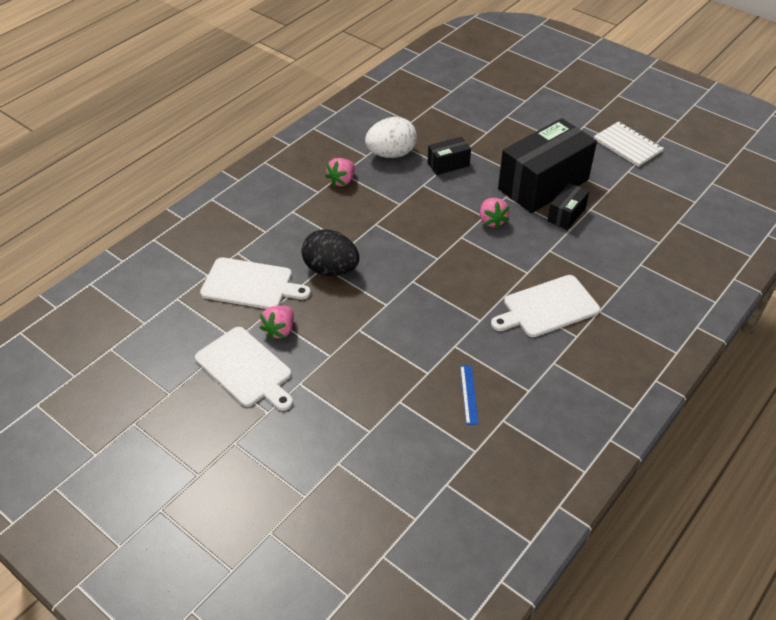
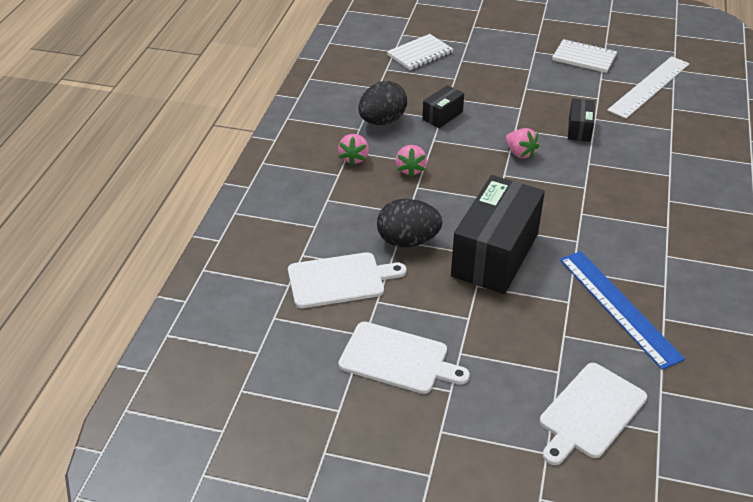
camera: 25 degrees left, 5 degrees down
pink strawberry [260,306,294,340] -> pink strawberry moved to [396,145,427,177]
white egg [365,117,417,158] -> black egg [359,81,407,125]
blue ruler [460,365,479,425] -> blue ruler [560,251,685,370], size x2.27
white cutting board [491,275,600,337] -> white cutting board moved to [540,363,647,465]
black box [498,118,597,213] -> black box moved to [451,175,545,294]
none -> white notebook [387,34,453,70]
none -> white ruler [607,56,690,119]

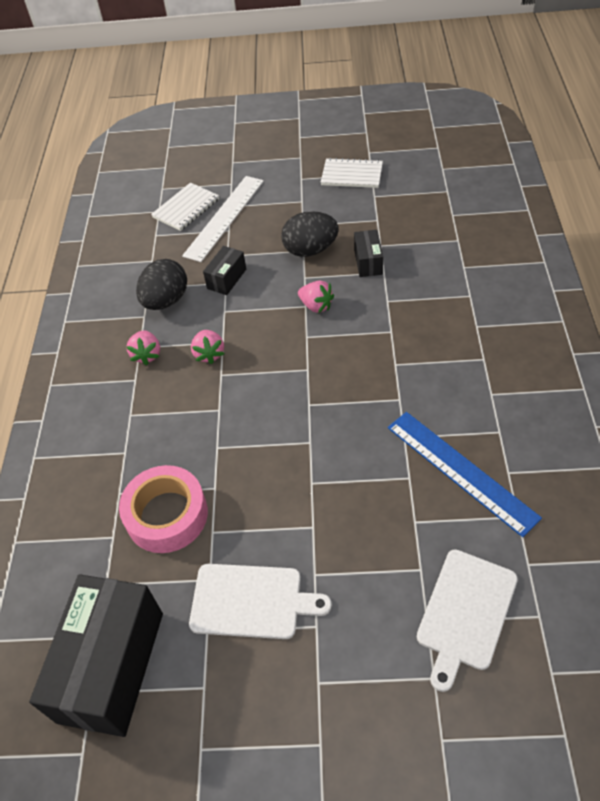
camera: 10 degrees left, 10 degrees up
white cutting board [288,252,406,308] -> pink tape [119,465,208,553]
black egg [377,199,443,247] -> black egg moved to [281,211,339,257]
black box [451,175,545,294] -> black box moved to [29,574,163,737]
white ruler [607,56,690,119] -> white ruler moved to [182,176,264,262]

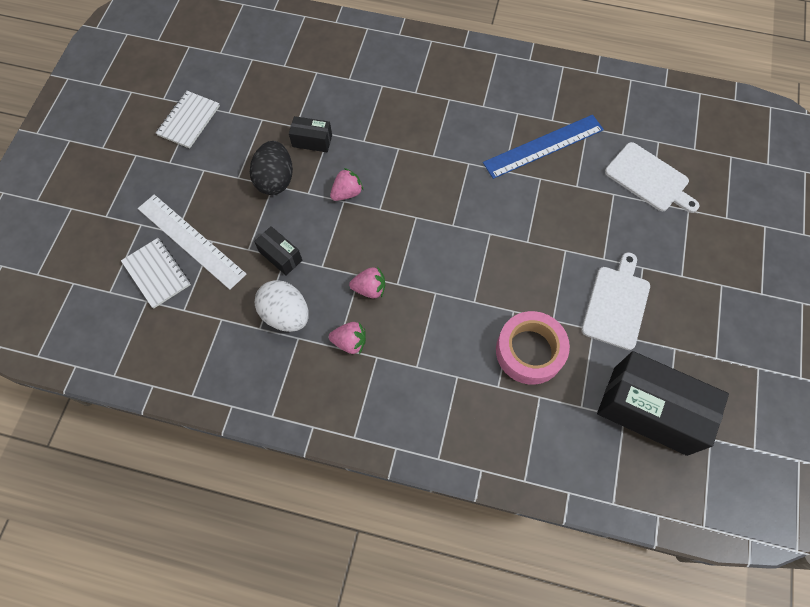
camera: 80 degrees left, 15 degrees up
black egg [136,259,187,310] -> white egg [254,280,309,332]

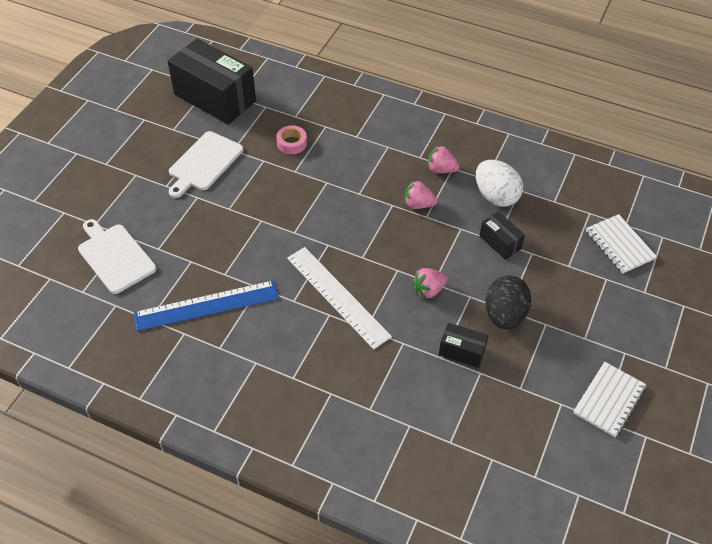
camera: 170 degrees left, 15 degrees down
white ruler [138,194,246,290] -> white ruler moved to [287,247,392,349]
pink tape [496,311,570,385] -> pink tape [276,126,307,154], size x0.52

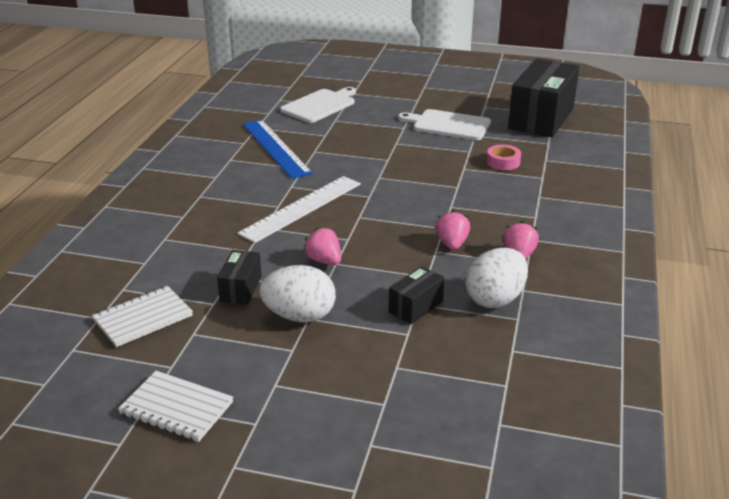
camera: 80 degrees right, 20 degrees down
black egg [485,275,531,329] -> white egg [259,265,336,323]
white notebook [586,214,657,274] -> white notebook moved to [92,286,193,347]

